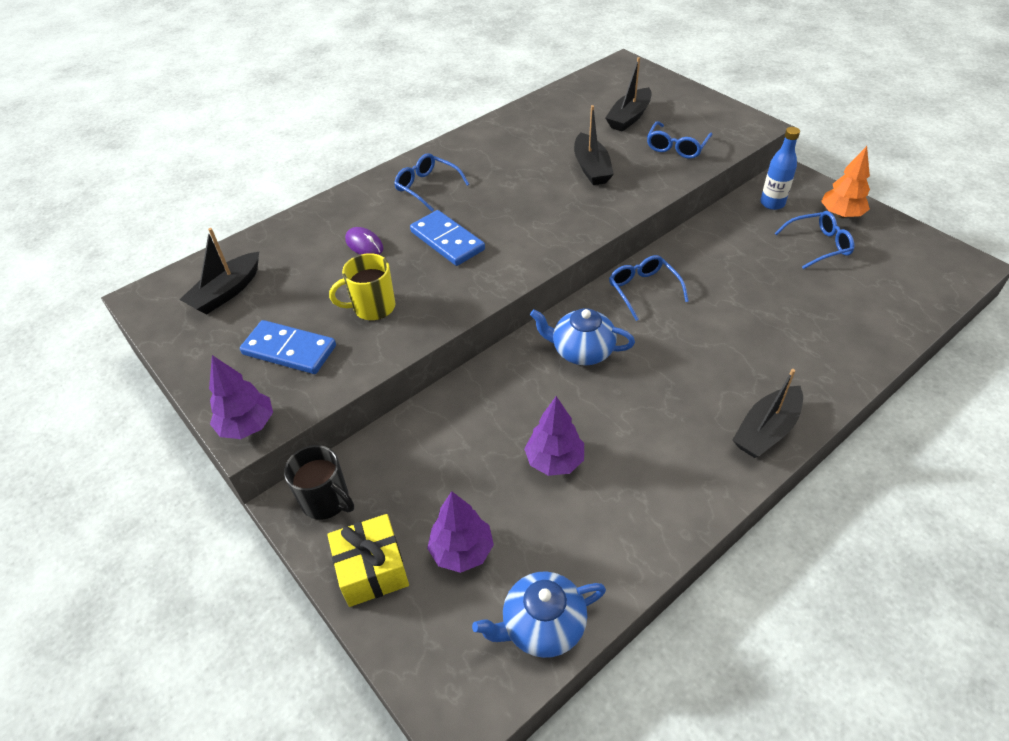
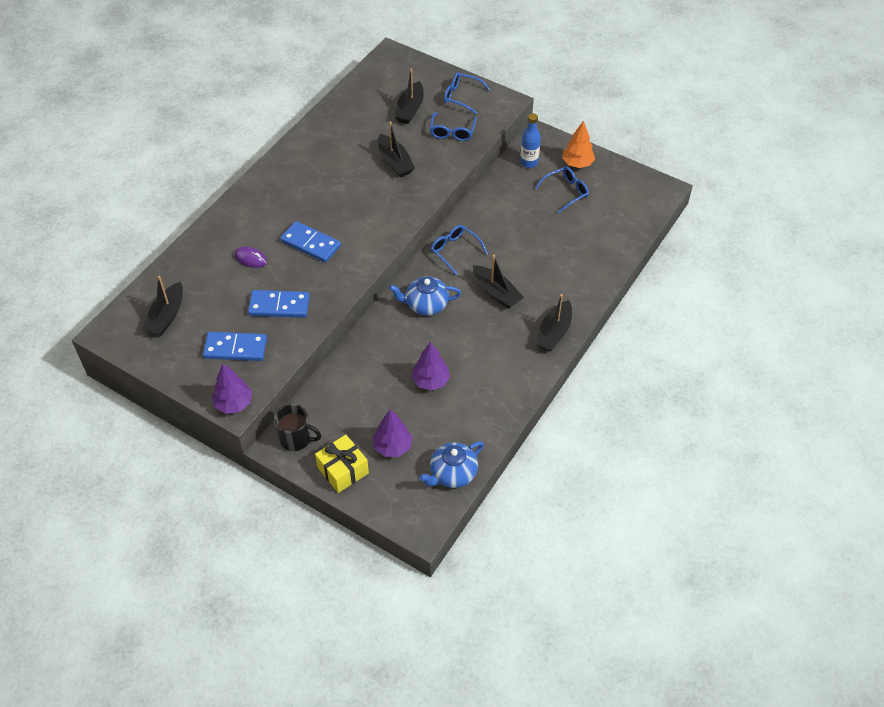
camera: 20 degrees left, 5 degrees up
yellow mug [329,253,396,320] -> blue domino [248,290,310,318]
blue glasses [394,153,469,211] -> blue glasses moved to [444,72,491,114]
none -> black boat [473,255,524,309]

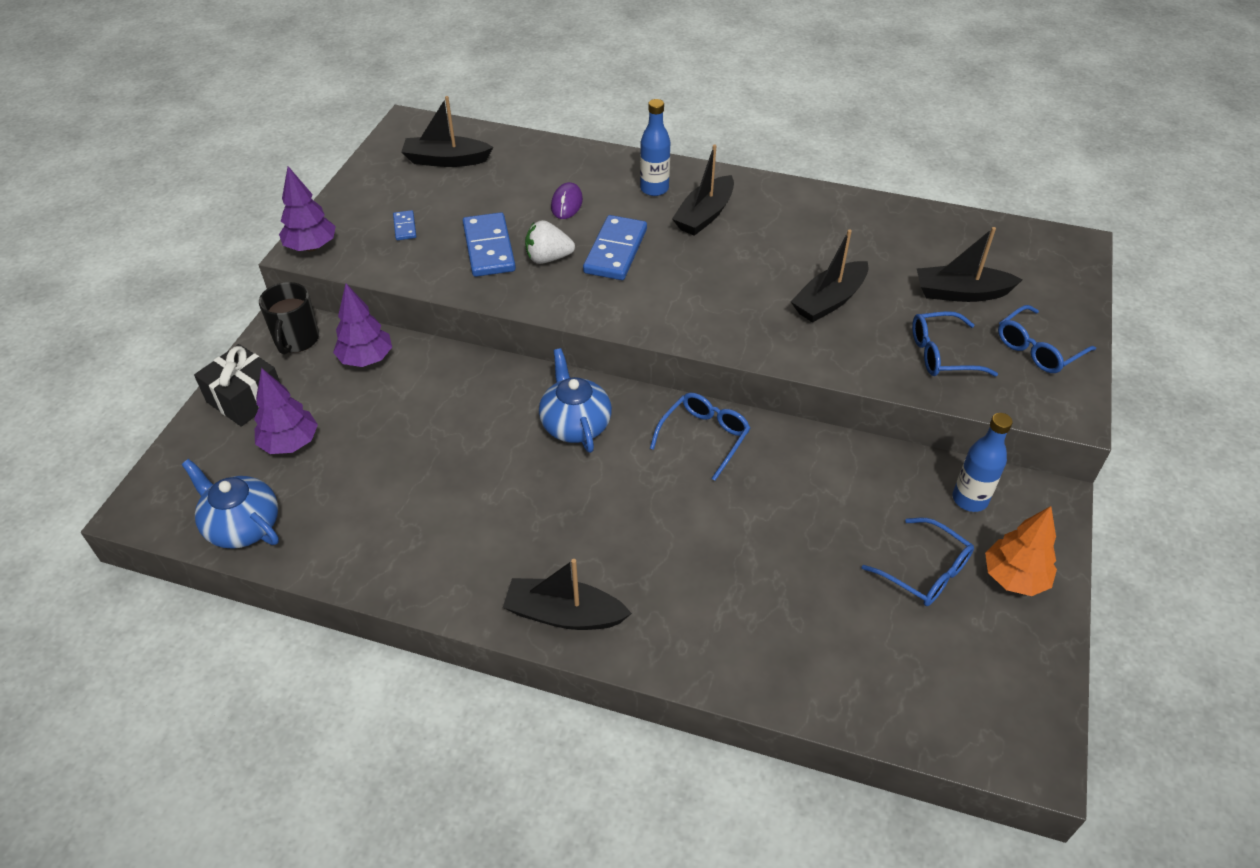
camera: 75 degrees right, 5 degrees down
blue domino [203,332,267,361] -> blue domino [393,210,416,240], size x0.49
yellow gift [315,435,369,493] -> black gift [194,344,280,427]
purple tree [412,342,450,391] -> purple tree moved to [333,284,392,367]
blue glasses [444,72,491,114] -> blue glasses turned 135 degrees counterclockwise [998,305,1096,373]
black boat [473,255,524,309] -> black boat moved to [672,144,734,236]
none -> white strawberry [525,220,575,264]
none -> blue bottle [640,99,670,196]

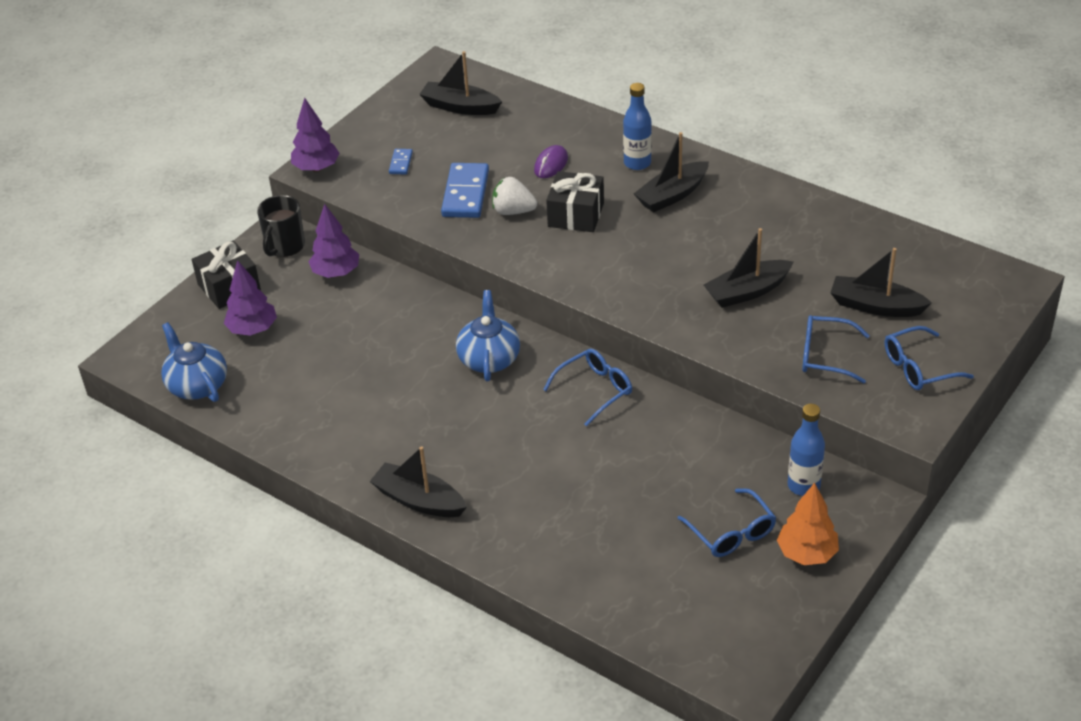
camera: 20 degrees right, 5 degrees down
blue domino [583,215,647,280] -> black gift [546,171,604,232]

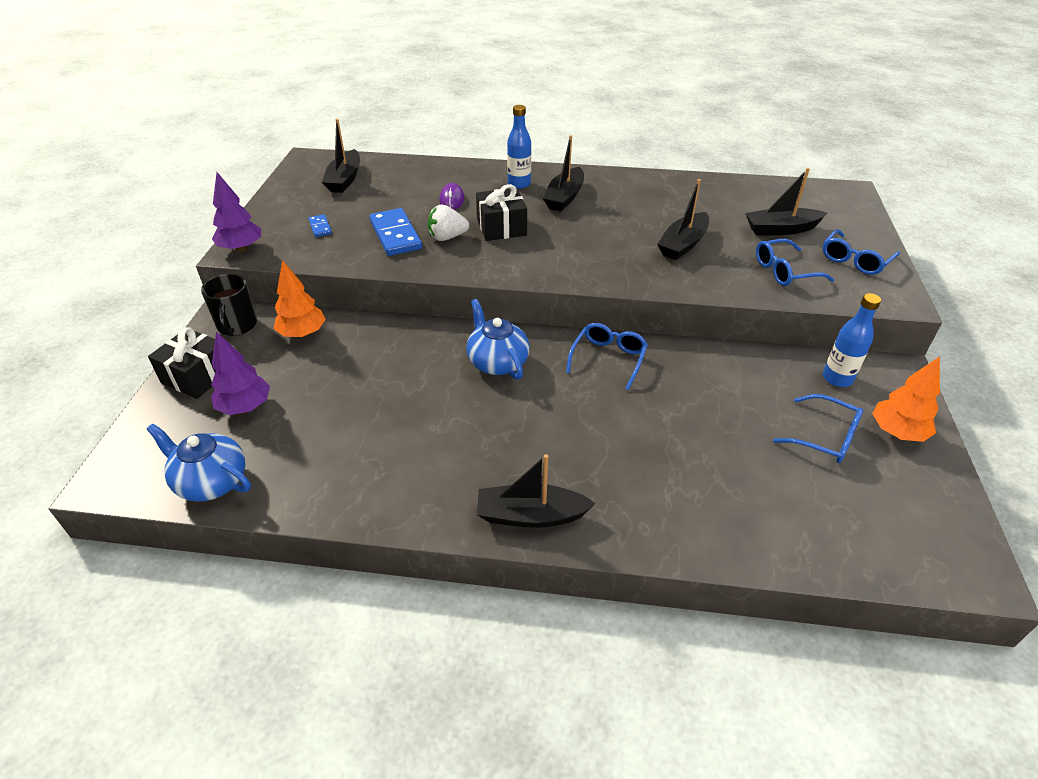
camera: 30 degrees left, 0 degrees up
purple tree [308,204,359,278] -> orange tree [274,260,326,338]
black boat [419,51,502,115] -> black boat turned 75 degrees counterclockwise [322,119,360,193]

